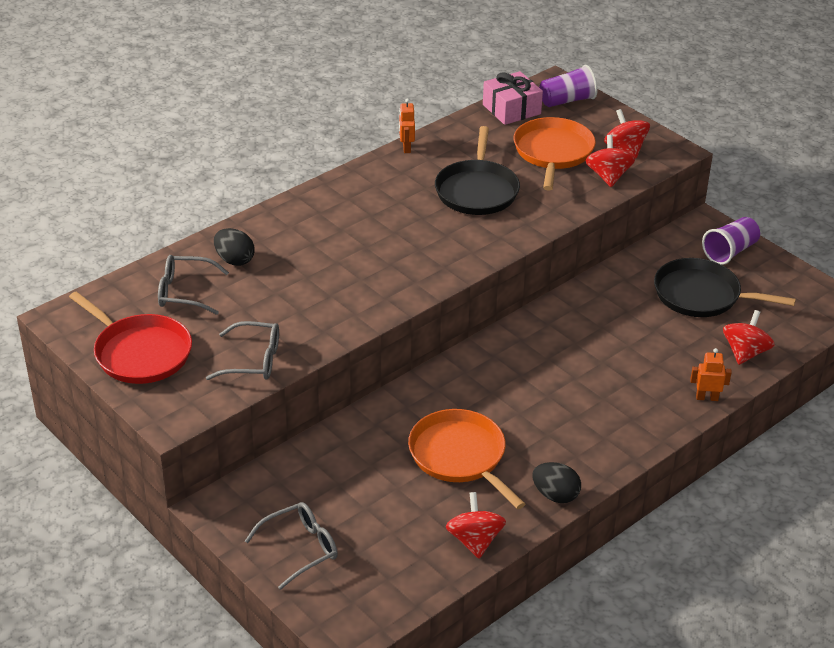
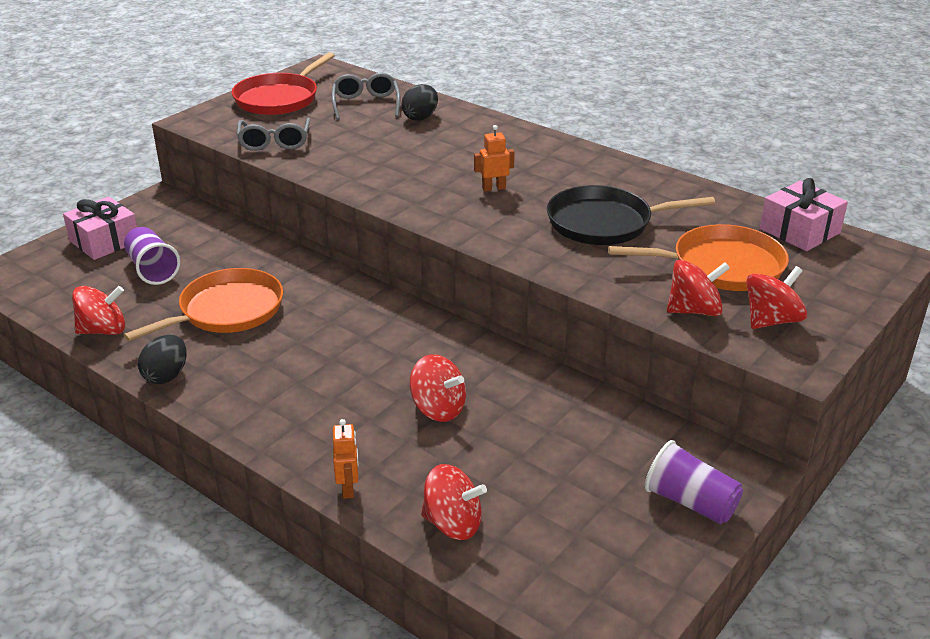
camera: 80 degrees right, 5 degrees down
grey glasses [245,502,338,590] -> pink gift [63,197,137,260]
orange robot [399,98,415,153] -> orange robot moved to [474,125,515,192]
purple cup [539,65,597,107] -> purple cup moved to [124,227,180,285]
black pan [654,258,796,317] -> none
none -> red spinning top [410,354,466,422]

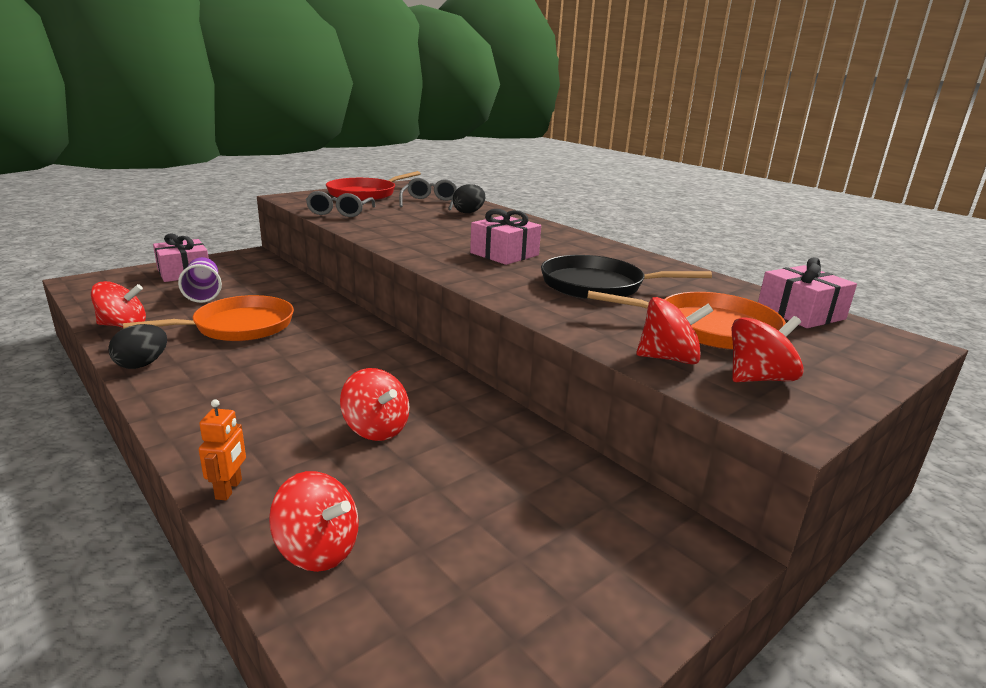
camera: 10 degrees right, 10 degrees down
orange robot [474,125,515,192] -> pink gift [470,209,541,265]
purple cup [645,440,743,524] -> none

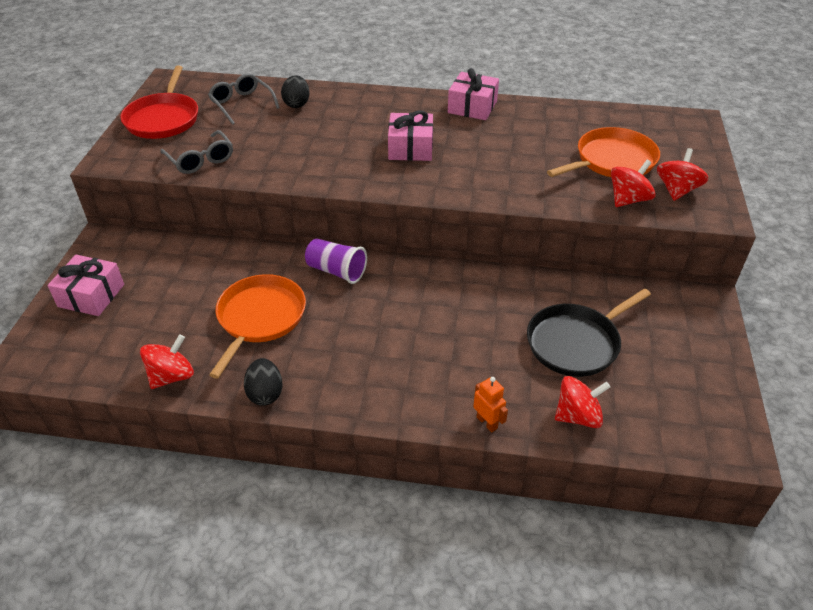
camera: 40 degrees left, 20 degrees up
purple cup [178,257,222,303] -> purple cup moved to [305,239,367,284]
red spinning top [340,368,410,441] -> none
black pan [541,255,712,300] -> black pan moved to [527,288,651,377]
pink gift [758,258,857,328] -> pink gift moved to [448,68,499,120]

